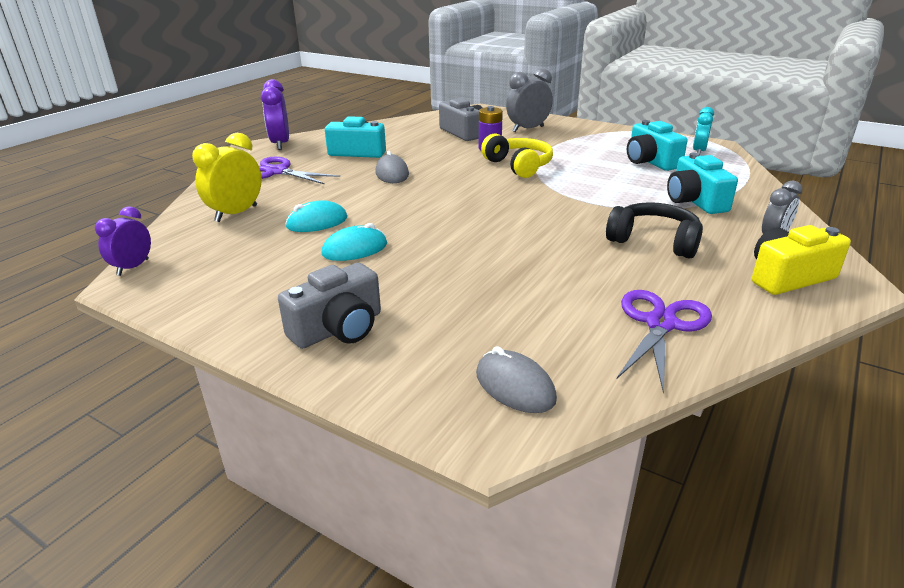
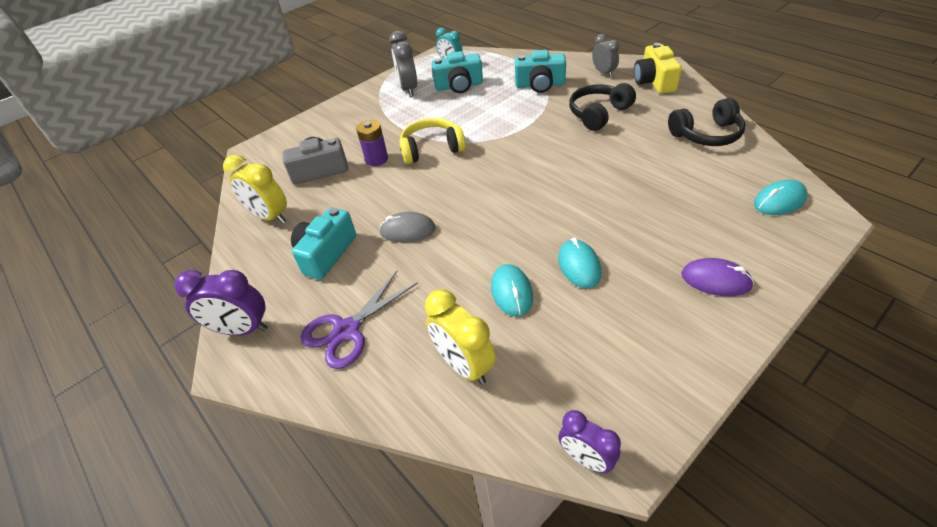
camera: 70 degrees left, 15 degrees up
grey camera [278,263,381,349] -> purple mouse [681,258,754,296]
grey mouse [476,346,557,413] -> turquoise mouse [754,180,808,215]
grey clock [506,68,553,132] -> grey clock moved to [389,31,417,97]
purple scissors [617,290,712,394] -> black headphones [668,98,745,146]
none -> yellow clock [223,155,287,224]

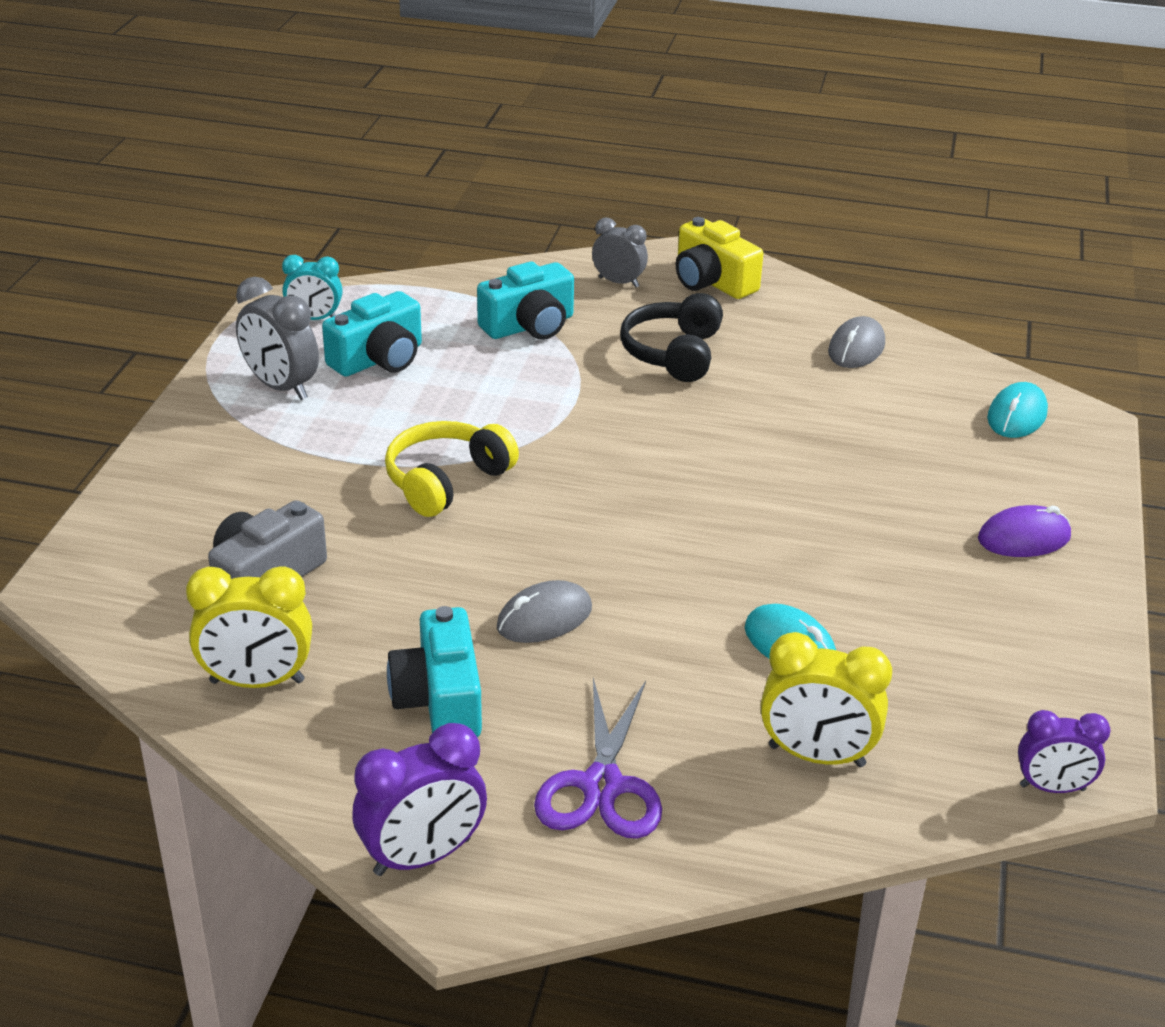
camera: 40 degrees left, 10 degrees down
purple battery [356,120,388,166] -> none
turquoise mouse [558,238,601,288] -> none
black headphones [668,98,745,146] -> grey mouse [828,316,885,368]

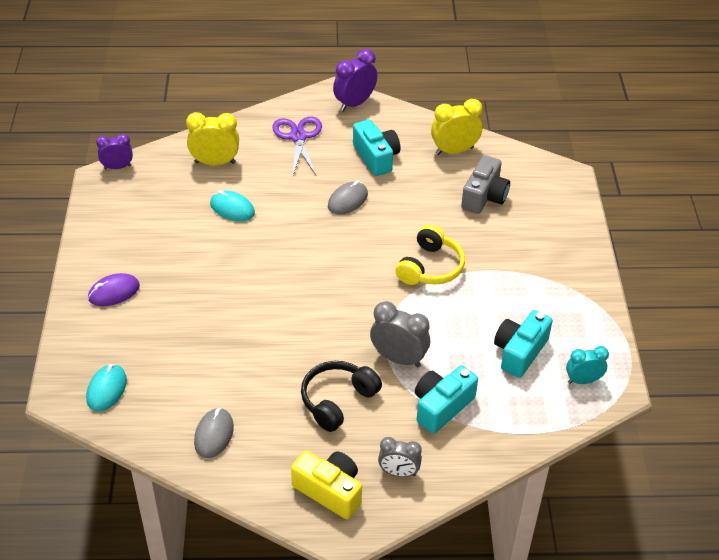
camera: 165 degrees right, 10 degrees up
grey clock [236,277,319,400] -> grey clock moved to [370,301,430,368]
black headphones [620,293,723,382] -> black headphones turned 135 degrees counterclockwise [301,361,382,432]

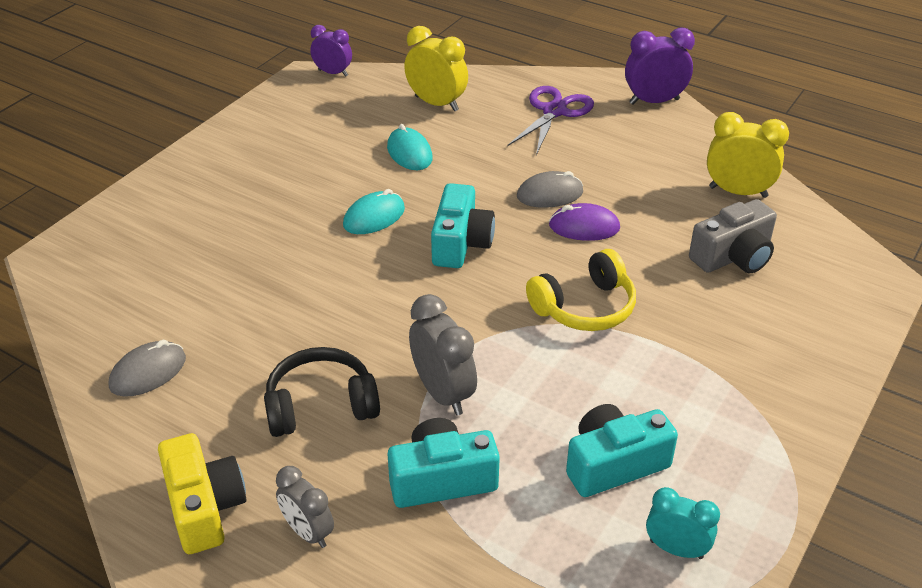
camera: 35 degrees right, 5 degrees down
turquoise mouse [86,364,127,411] -> turquoise mouse moved to [343,189,405,234]
purple mouse [88,273,140,306] -> purple mouse moved to [549,203,620,241]
turquoise camera [353,120,400,176] -> turquoise camera moved to [431,183,495,268]

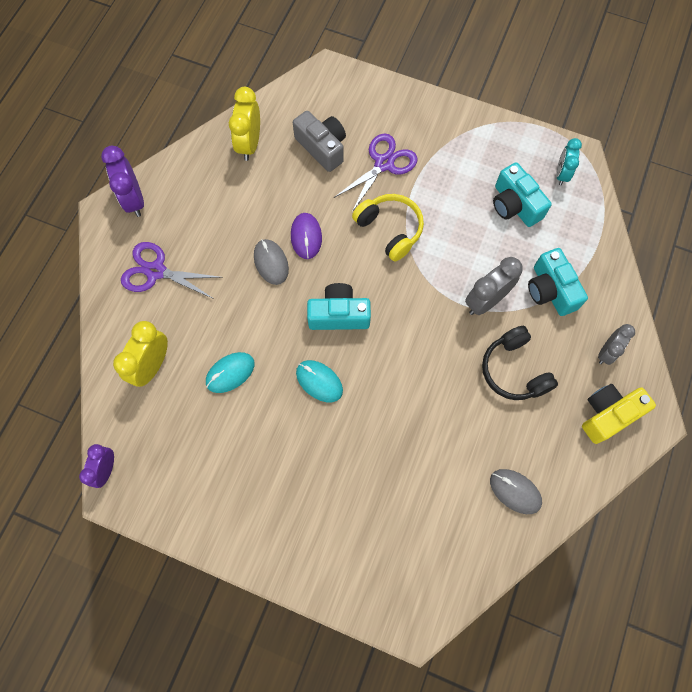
camera: 100 degrees left, 30 degrees up
none -> purple scissors [334,133,417,212]

